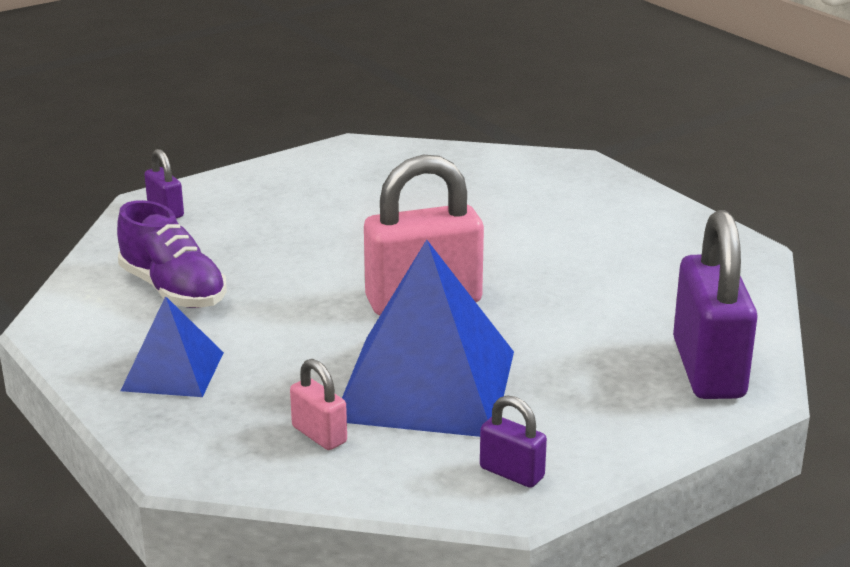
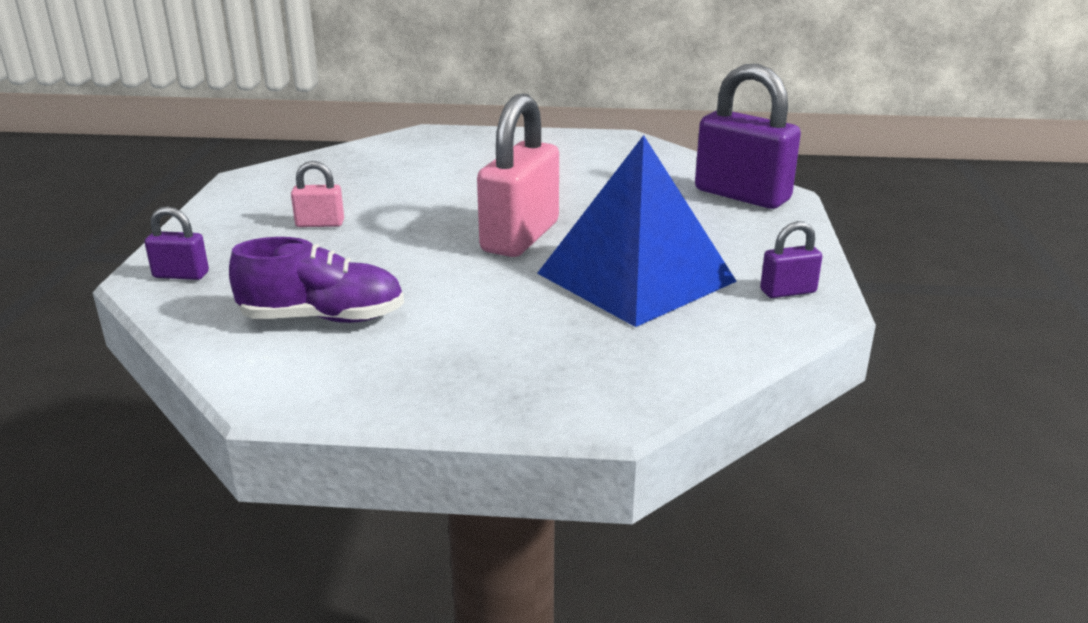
camera: 50 degrees left, 0 degrees up
blue pyramid [120,296,224,397] -> none
pink padlock [290,359,347,450] -> pink padlock moved to [291,161,344,227]

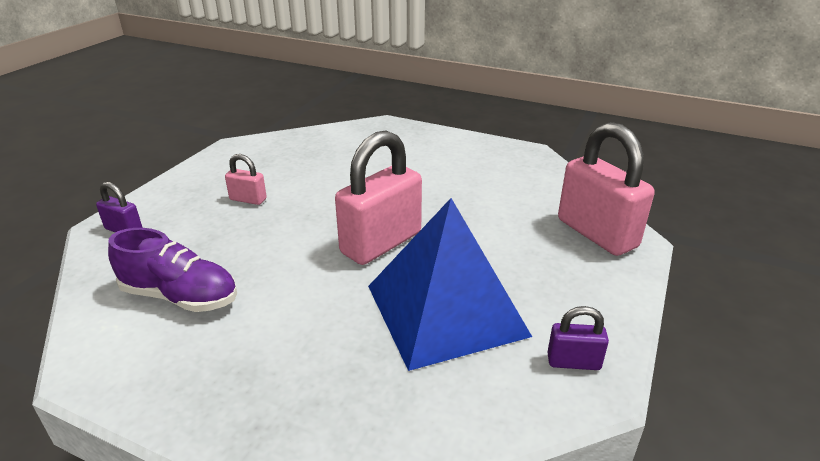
camera: 20 degrees right, 5 degrees up
purple padlock [695,64,801,209] -> pink padlock [558,122,654,256]

